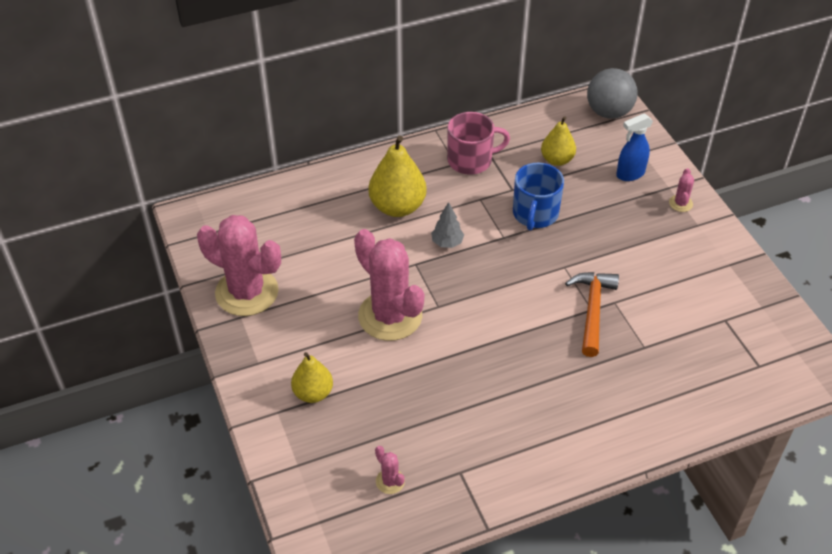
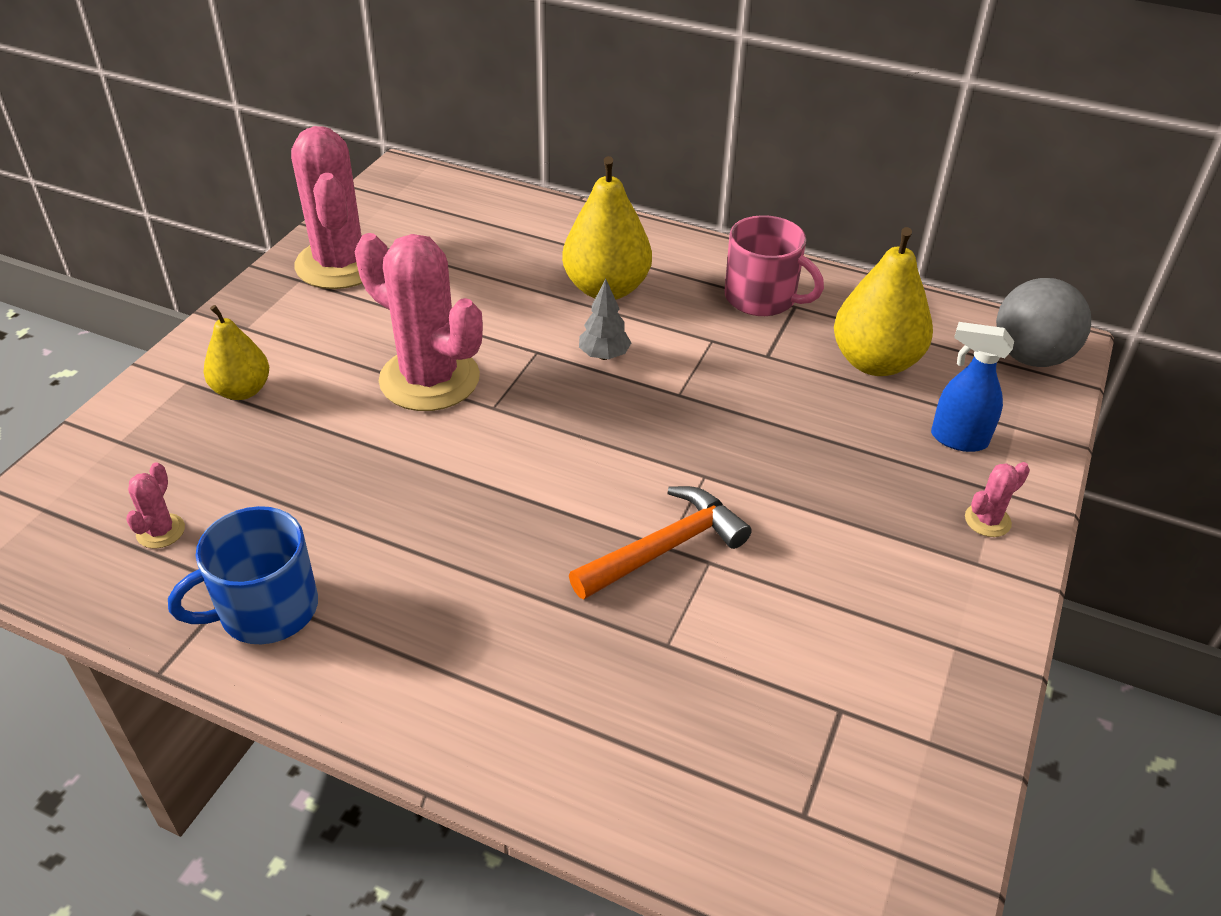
camera: 45 degrees right, 5 degrees down
pink cactus [354,229,424,341] -> pink cactus turned 60 degrees counterclockwise [355,233,483,411]
blue mug [513,163,564,231] -> blue mug moved to [168,506,318,644]
yellow pear [541,116,576,166] -> yellow pear [834,227,933,376], size x1.59

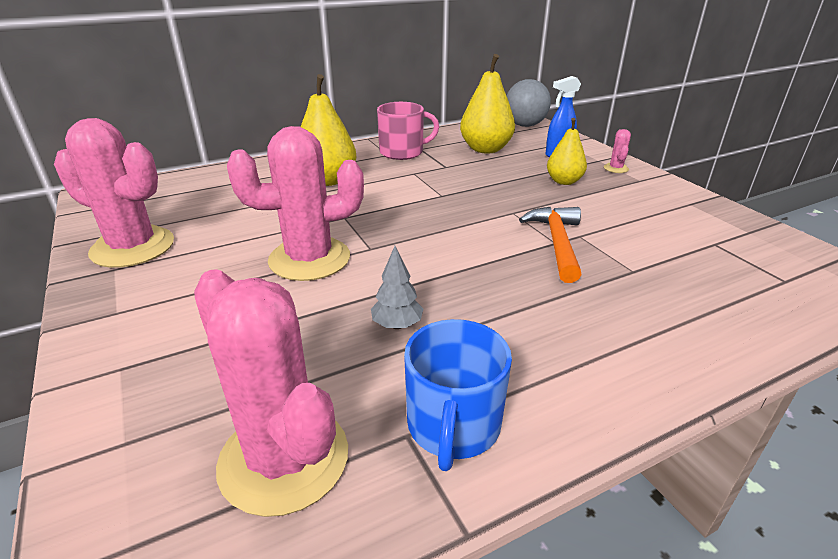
camera: 50 degrees left, 10 degrees down
pink cactus [126,462,185,549] -> pink cactus [194,269,348,517], size x2.46
yellow pear [203,305,269,400] -> yellow pear moved to [547,118,587,185]
grey tree [579,279,631,360] -> grey tree moved to [371,246,423,329]

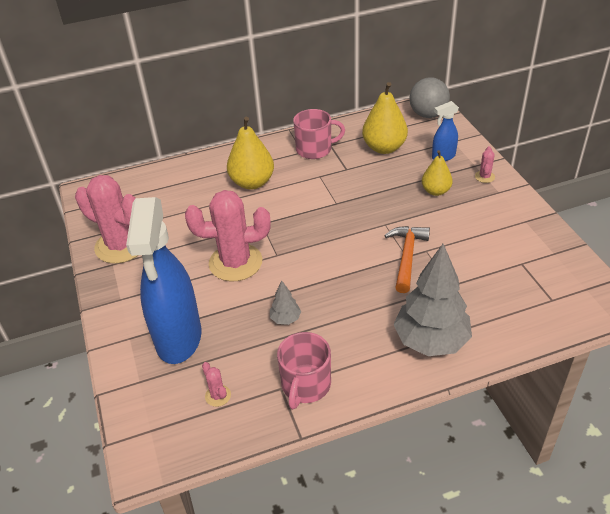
camera: 10 degrees right, 10 degrees up
pink cactus [194,269,348,517] -> pink cactus [202,362,231,407], size x0.41
blue mug [404,319,512,471] -> pink mug [277,332,331,409]
none -> blue spray bottle [126,197,201,364]
none -> grey tree [393,244,472,356]

